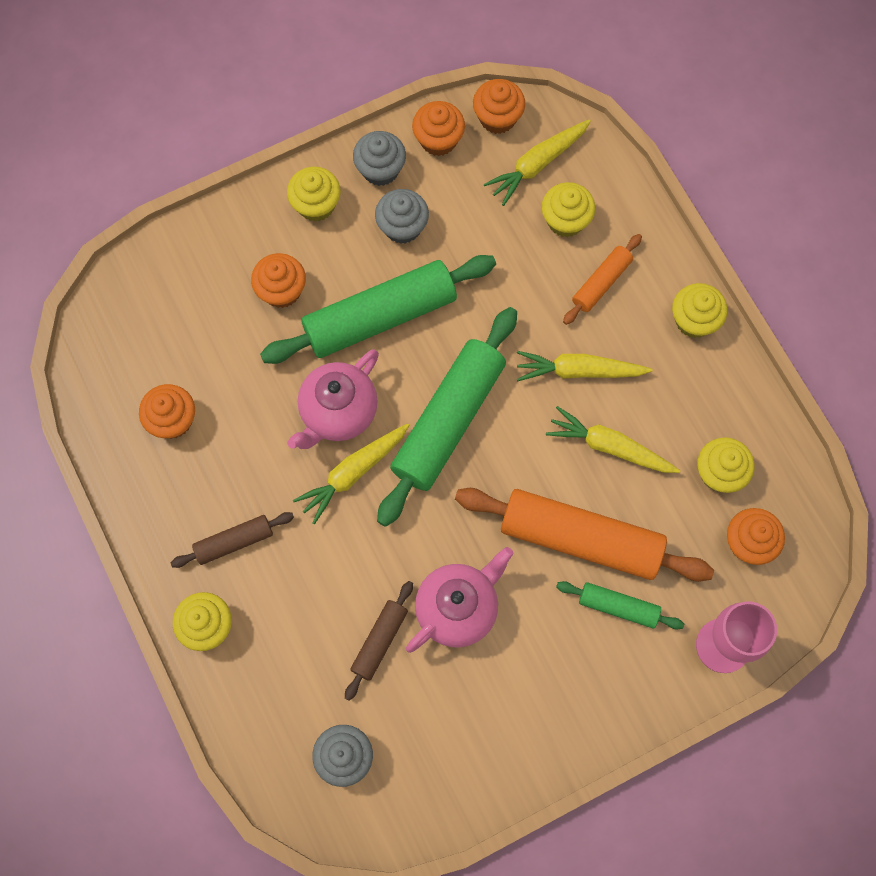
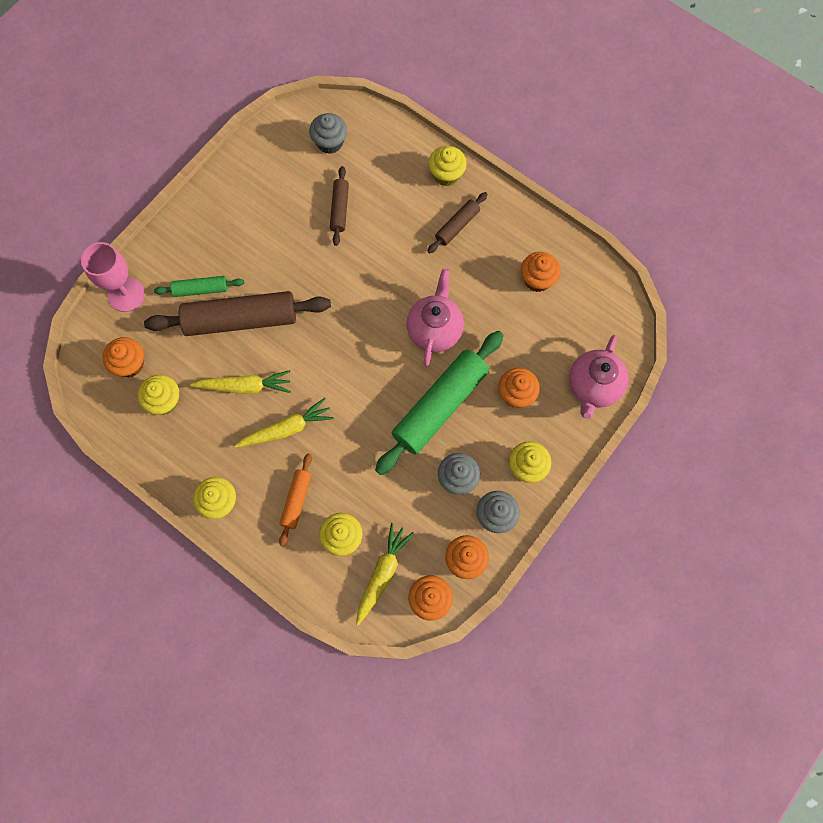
camera: 155 degrees right, 0 degrees up
yellow carrot [293,423,409,524] -> none
green rolling pin [377,307,517,527] -> none
pink teapot [406,547,513,653] -> pink teapot moved to [569,335,629,419]
orange rolling pin [455,488,714,582] -> brown rolling pin [144,291,331,336]

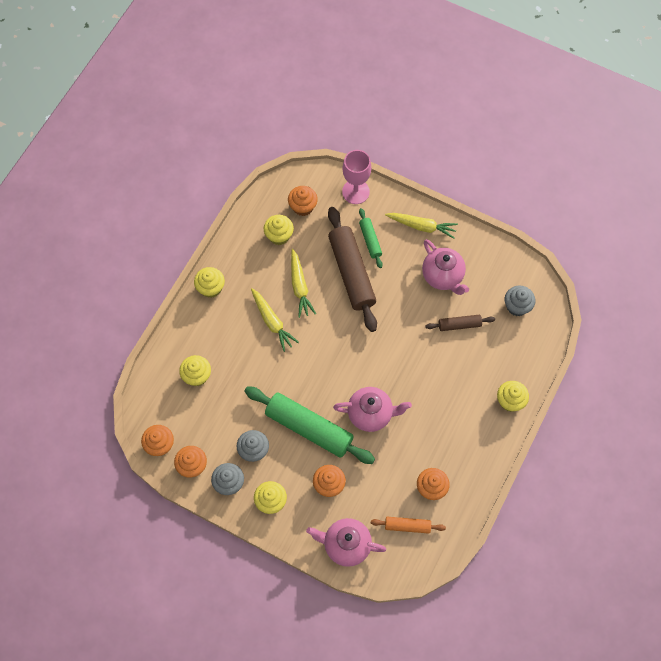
camera: 80 degrees right, 5 degrees down
orange rolling pin [279,453,312,546] -> orange rolling pin moved to [371,517,446,534]
yellow carrot [356,523,414,625] -> yellow carrot moved to [385,213,458,239]
brown rolling pin [428,192,487,253] -> none
none -> pink teapot [422,239,469,295]

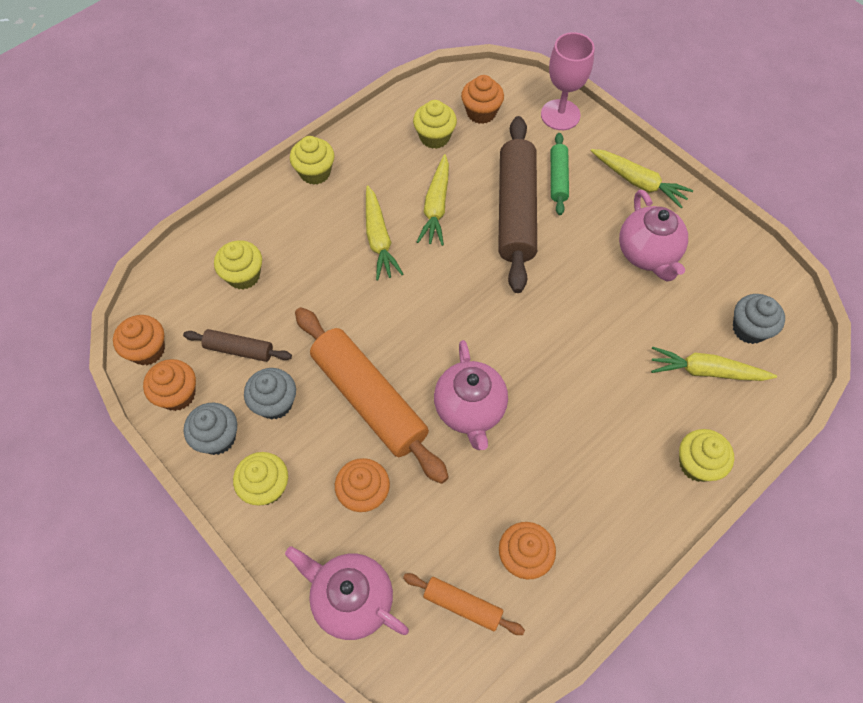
camera: 20 degrees right, 5 degrees down
green rolling pin [244,386,375,464] -> orange rolling pin [295,307,449,484]
pink teapot [333,387,412,432] -> pink teapot turned 60 degrees clockwise [434,340,508,450]
brown rolling pin [425,315,495,331] -> brown rolling pin moved to [183,329,292,362]
none -> yellow carrot [651,347,777,381]

